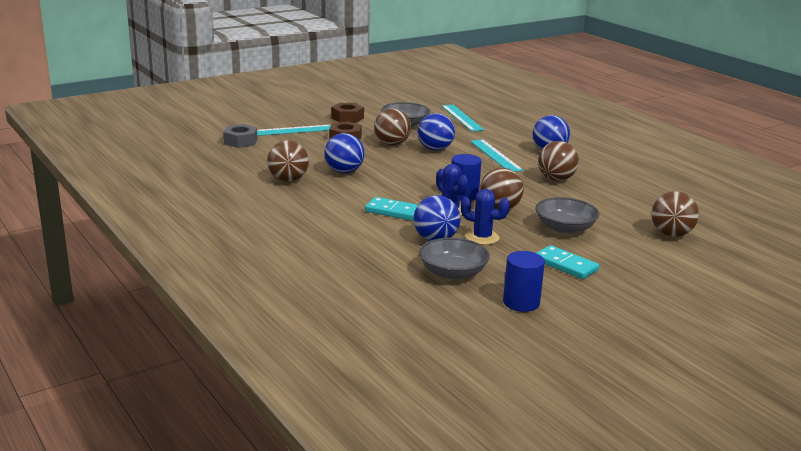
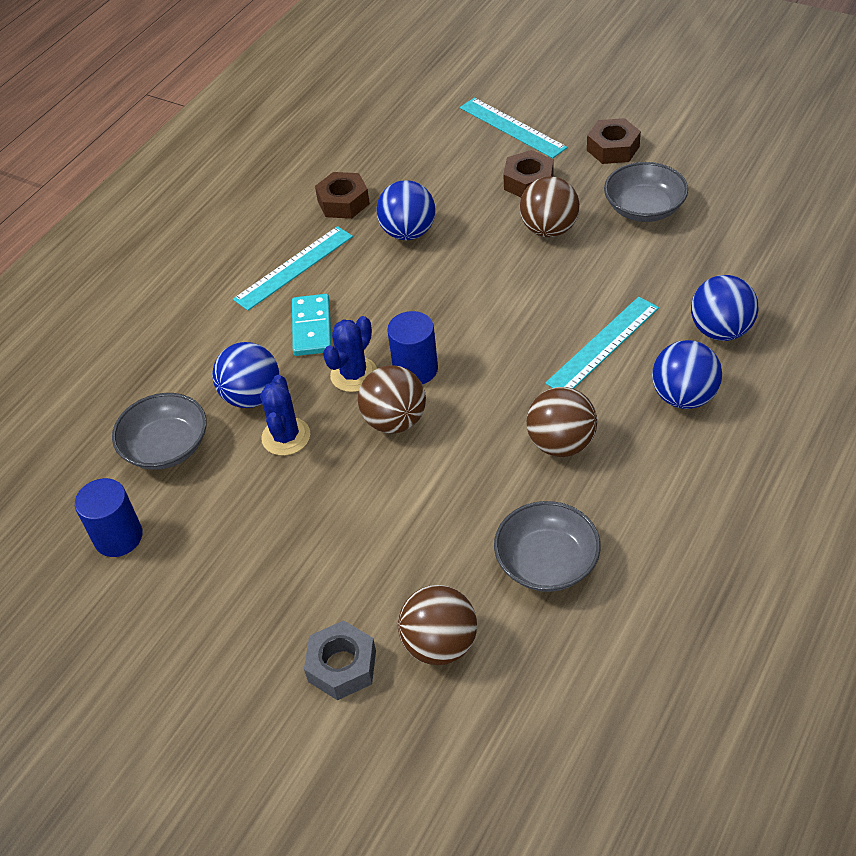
camera: 70 degrees right, 25 degrees up
grey nut [223,124,257,148] -> grey nut moved to [304,620,376,700]
brown ball [267,140,309,182] -> brown nut [315,172,370,219]
blue ball [418,113,455,151] -> blue ball moved to [691,275,759,341]
turquoise ruler [442,105,484,131] -> turquoise ruler moved to [233,226,353,311]
grey bowl [535,197,599,234] -> grey bowl moved to [494,501,601,592]
turquoise domino [536,245,599,279] -> none

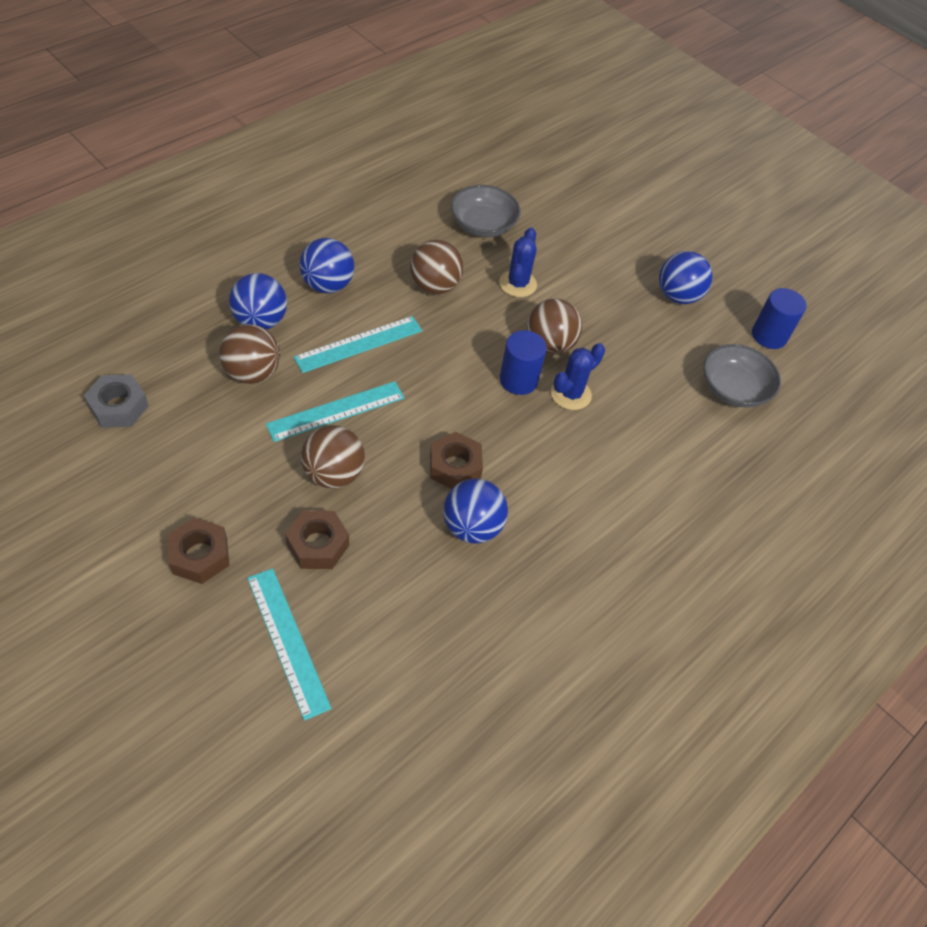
camera: 175 degrees left, 5 degrees up
blue ball [212,342,279,408] -> blue ball moved to [659,251,713,304]
turquoise ruler [233,226,353,311] -> turquoise ruler moved to [266,381,405,442]
blue cactus [260,375,310,456] -> blue cactus moved to [499,228,537,297]
turquoise domino [292,294,332,356] -> none
grey nut [304,620,376,700] -> grey nut moved to [84,374,149,428]
brown nut [315,172,370,219] -> brown nut moved to [430,432,483,489]
brown ball [398,585,477,665] -> brown ball moved to [219,324,280,384]
grey bowl [604,162,688,222] -> none

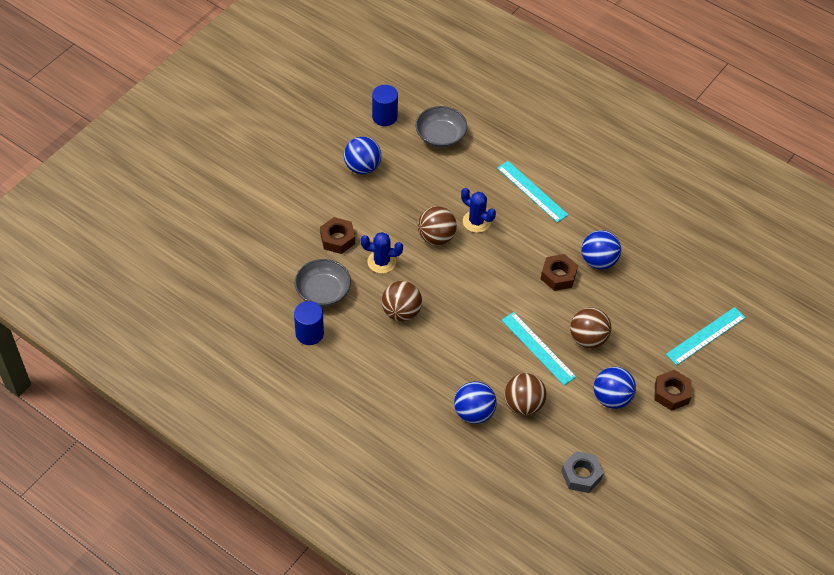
camera: 95 degrees left, 0 degrees up
brown nut [285,510,349,569] -> brown nut moved to [320,217,355,254]
turquoise ruler [293,316,422,373] -> turquoise ruler moved to [497,161,568,223]
blue ball [299,238,354,293] -> blue ball moved to [594,367,636,409]
blue cylinder [500,330,547,395] -> blue cylinder moved to [294,301,324,345]

